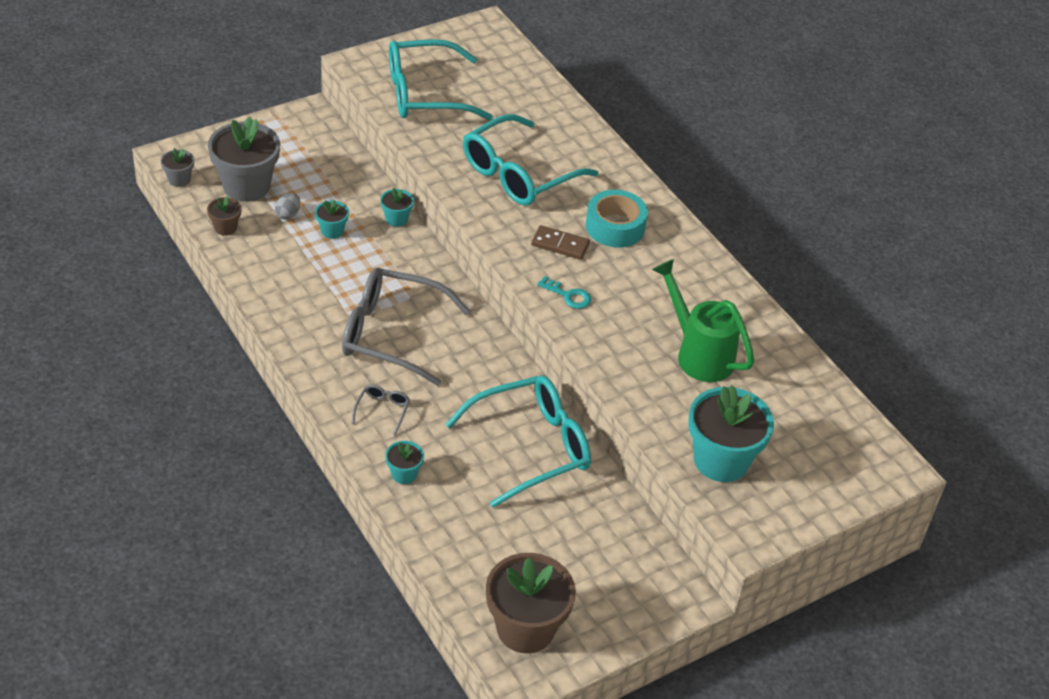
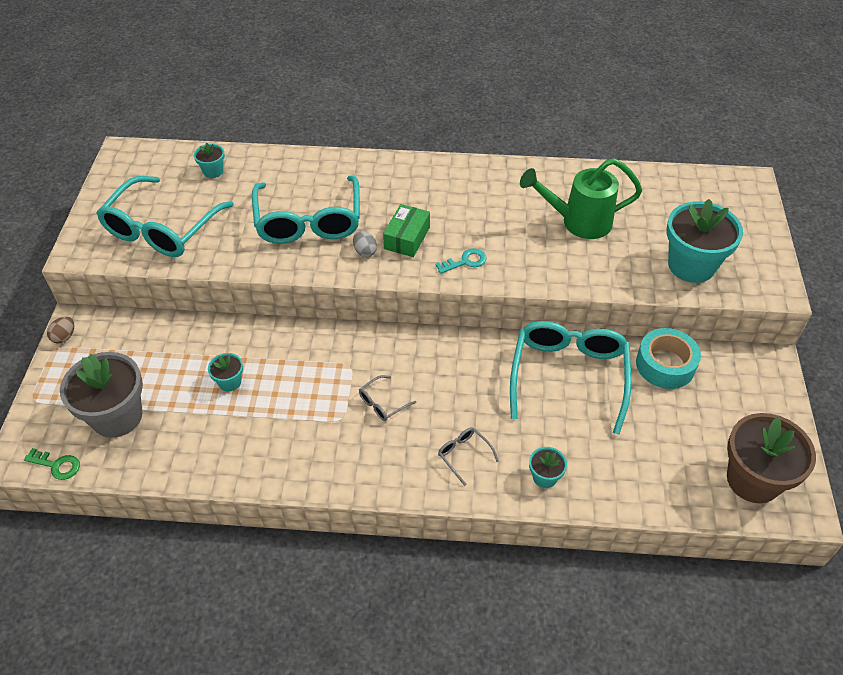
camera: 50 degrees left, 5 degrees up
grey flower pot [161,148,194,187] -> green key [24,448,80,480]
brown flower pot [207,196,241,235] -> none
grey egg [275,193,300,220] -> grey egg moved to [353,231,377,257]
grey glasses [342,268,470,386] -> grey glasses [359,375,416,421], size x0.41
turquoise flower pot [380,188,414,227] -> turquoise flower pot moved to [194,143,225,178]
brown domino [531,225,590,260] -> green box [383,204,430,257]
turquoise tape [586,190,648,248] -> turquoise tape moved to [636,328,701,389]
none -> brown egg [47,317,75,344]

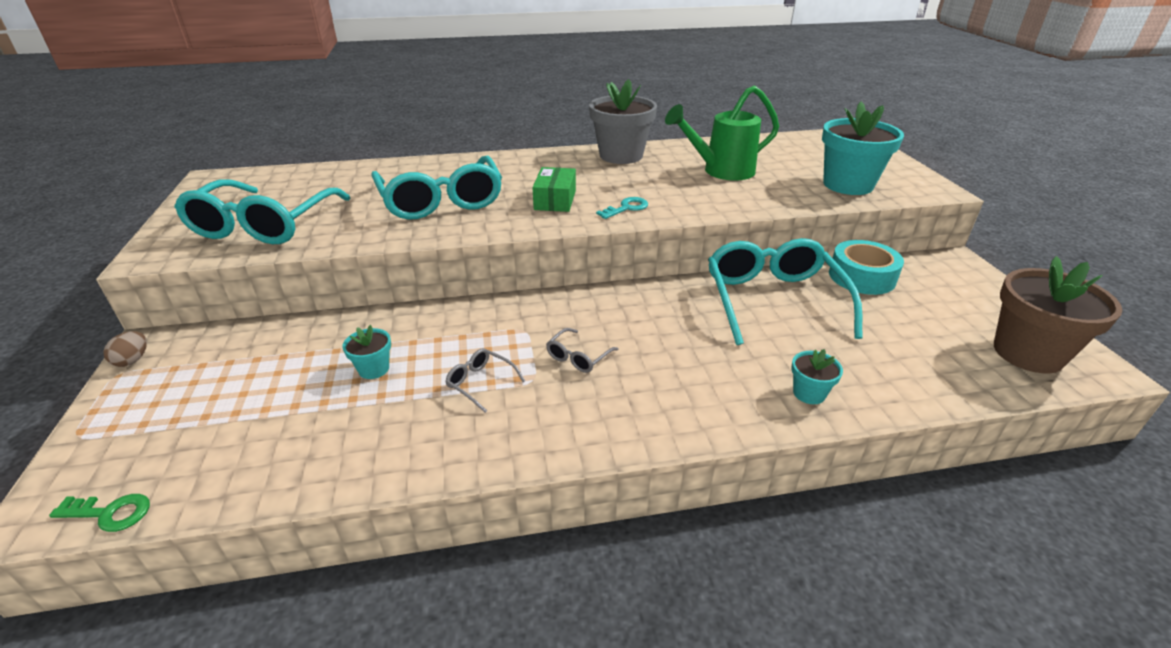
camera: 15 degrees left, 15 degrees down
grey flower pot [60,352,143,438] -> grey flower pot moved to [589,79,657,164]
turquoise flower pot [194,143,225,178] -> none
grey egg [353,231,377,257] -> none
grey glasses [438,427,499,486] -> grey glasses moved to [445,348,525,413]

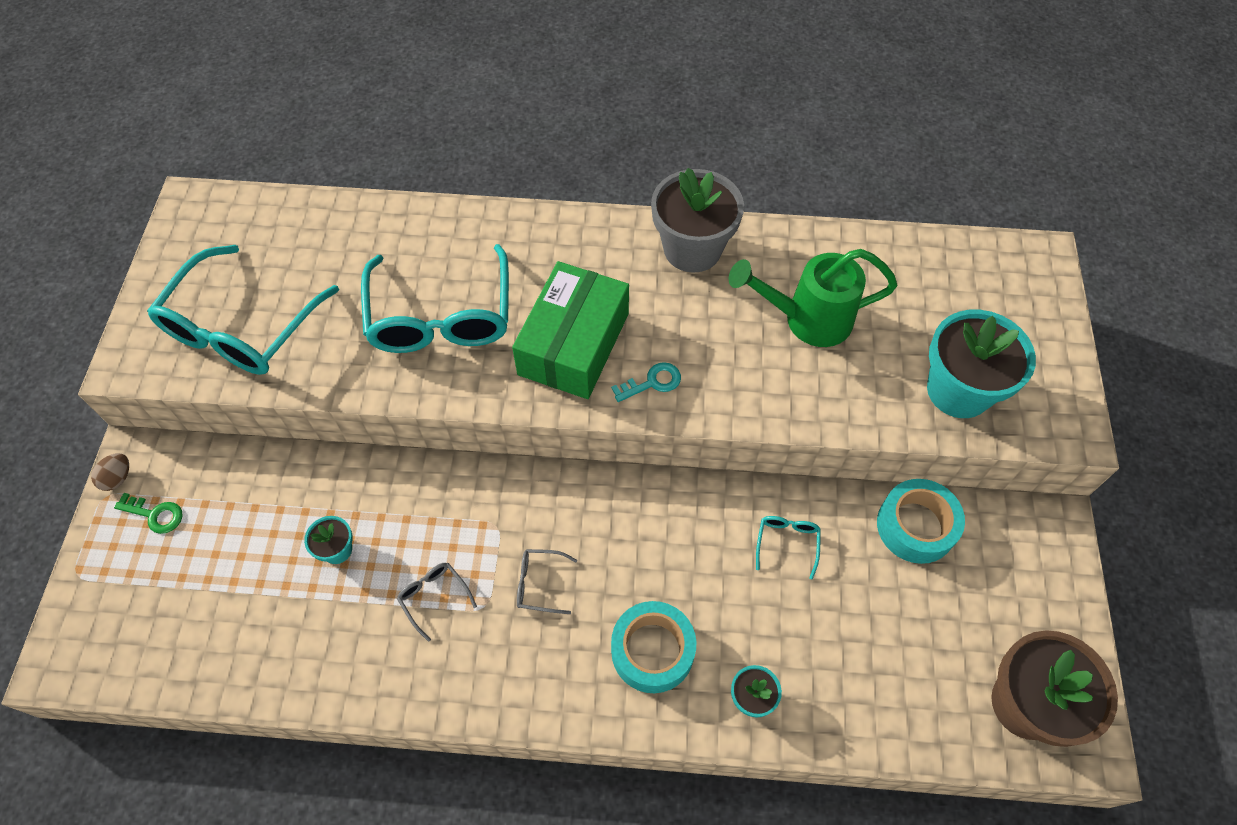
camera: 15 degrees right, 25 degrees up
green key [49,494,150,532] -> green key moved to [114,493,182,534]
green box [532,167,576,212] -> green box [512,261,629,399], size x1.76
grey glasses [546,328,619,373] -> grey glasses turned 45 degrees clockwise [517,549,577,614]
turquoise glasses [708,238,863,345] -> turquoise glasses [756,516,821,579], size x0.41
none -> turquoise tape [611,601,696,693]

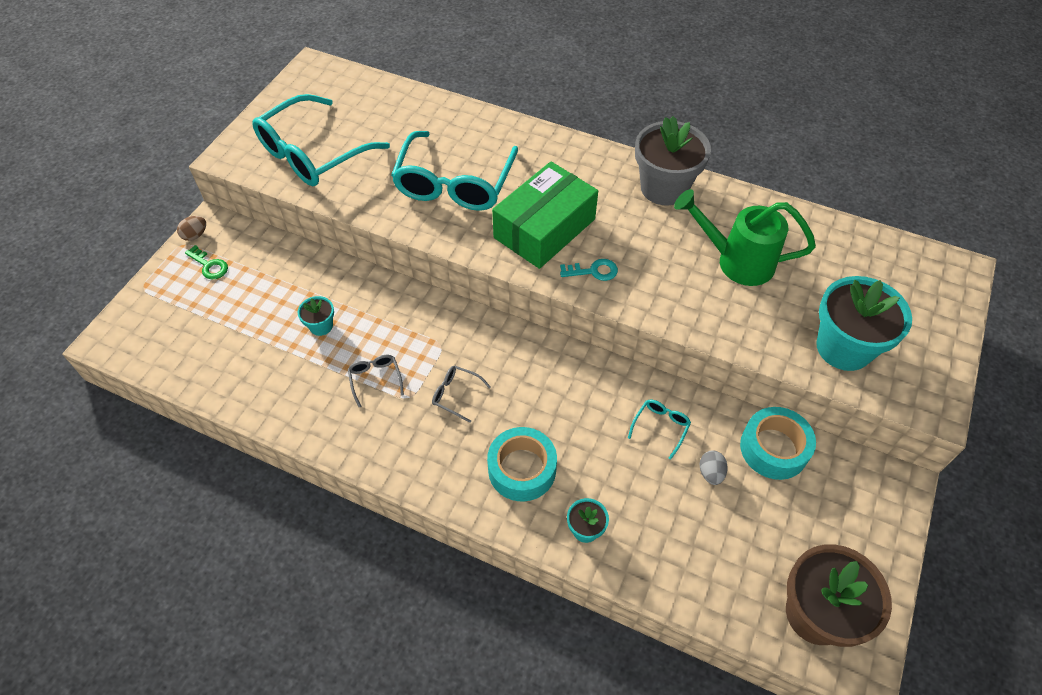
camera: 20 degrees right, 5 degrees down
none -> grey egg [699,450,728,485]

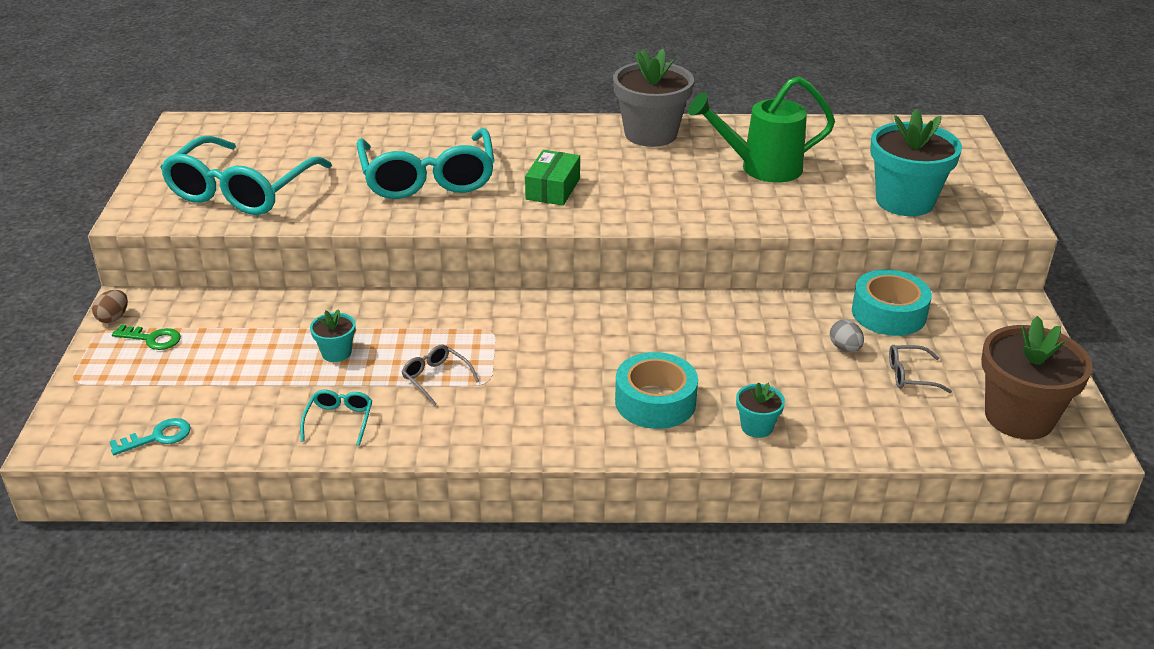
camera: 25 degrees left, 20 degrees down
grey glasses [432,366,491,423] -> grey glasses moved to [889,345,952,393]
green box [492,161,598,269] -> green box [525,150,580,206], size x0.57
turquoise key [560,259,618,281] -> turquoise key moved to [110,418,191,455]
turquoise glasses [628,400,691,460] -> turquoise glasses moved to [300,390,372,446]

